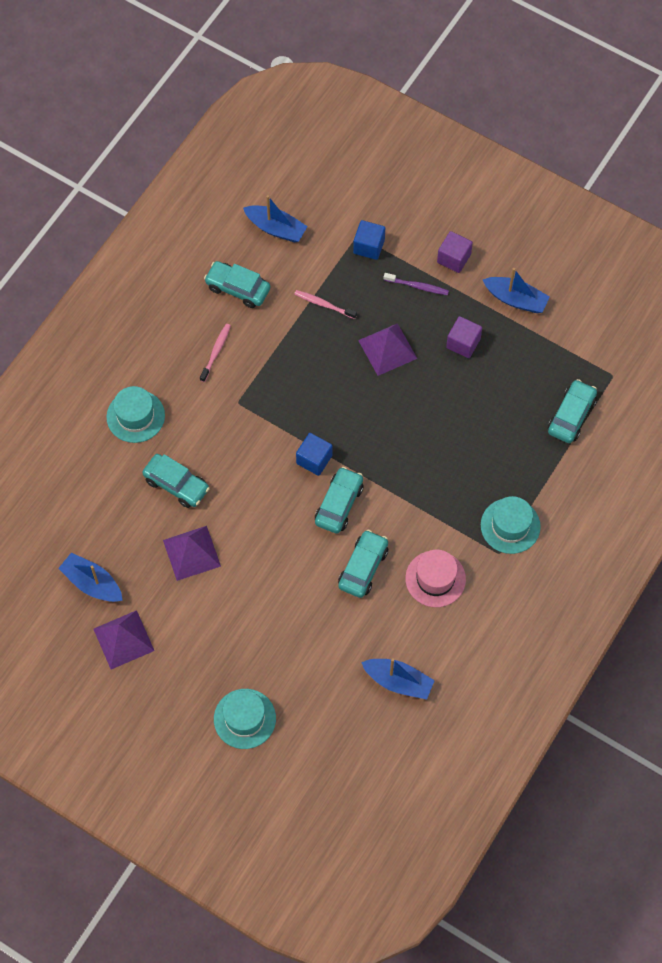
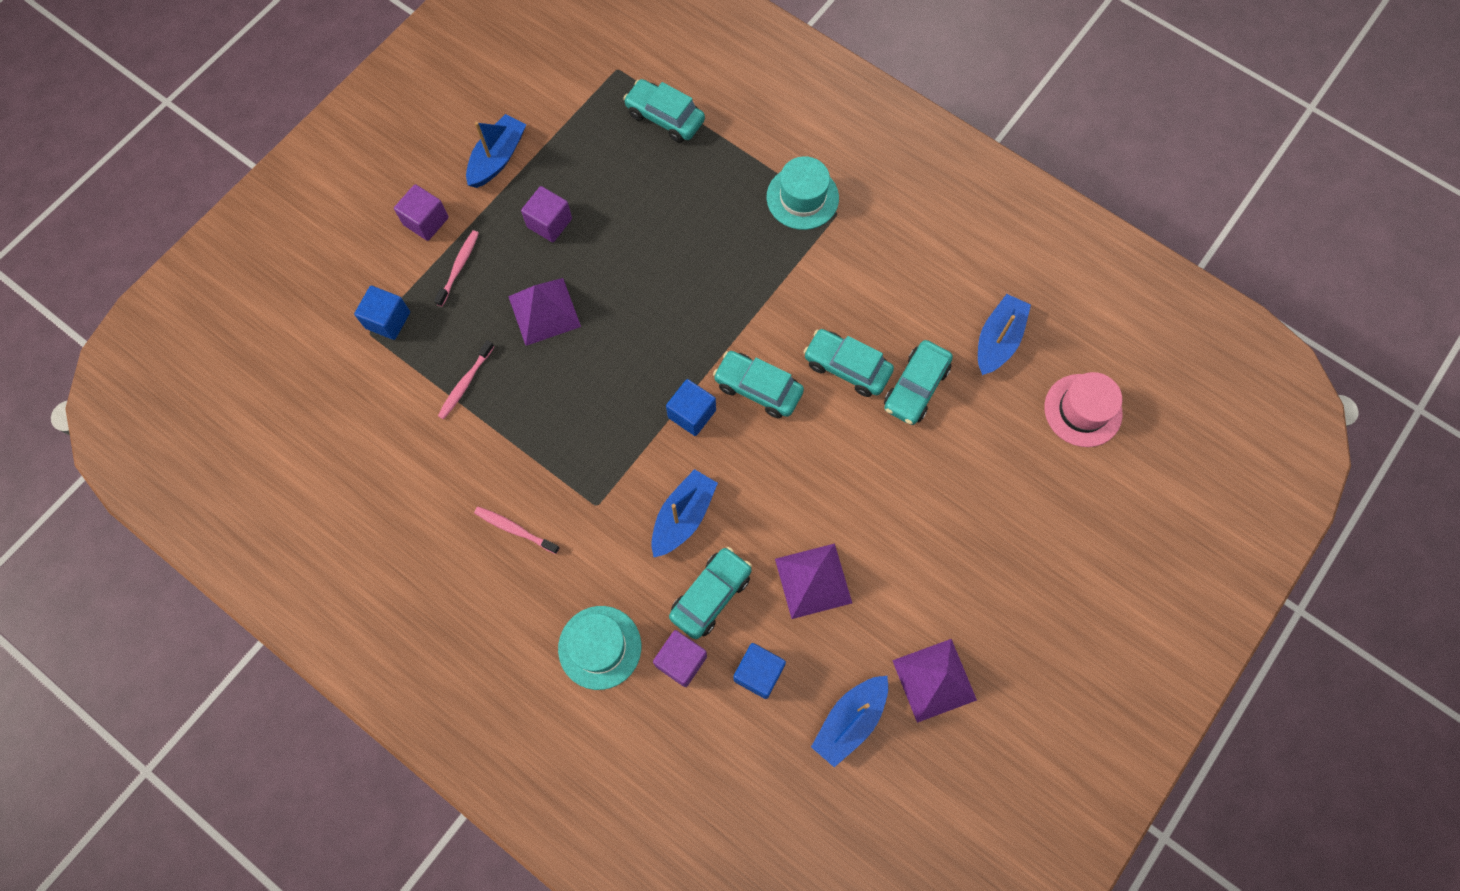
camera: 85 degrees left, 5 degrees up
turquoise car [204,261,270,308] -> turquoise car moved to [884,340,953,425]
turquoise hat [214,689,276,749] -> none
blue boat [243,195,308,242] -> blue boat moved to [651,469,718,557]
purple toothbrush [384,273,449,295] -> pink toothbrush [434,230,479,307]
pink hat [405,550,466,607] -> pink hat moved to [1044,372,1123,447]
none -> purple cube [653,630,707,687]
none -> blue cube [733,643,786,699]

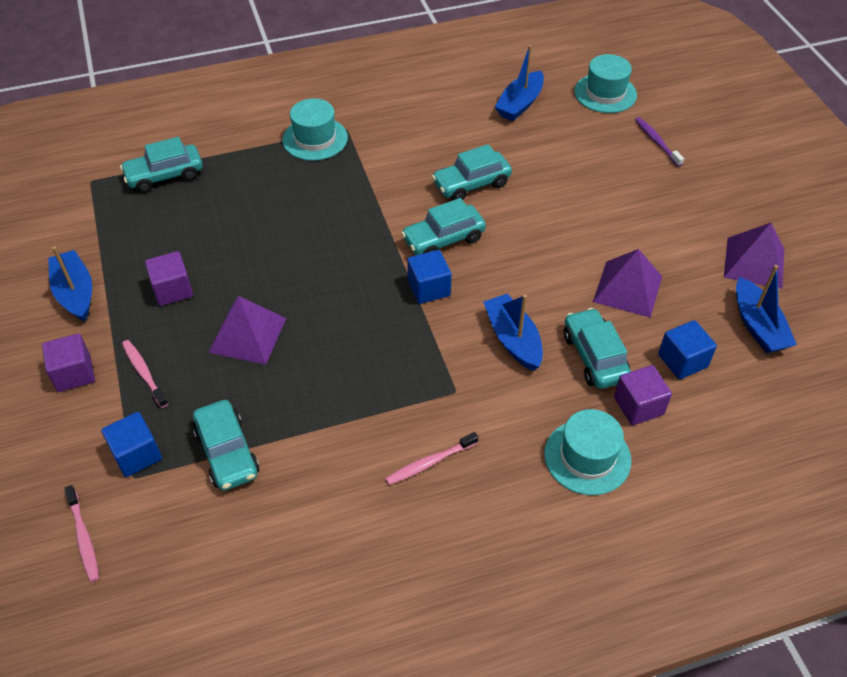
camera: 55 degrees left, 20 degrees down
pink toothbrush [438,340,494,420] -> pink toothbrush moved to [64,485,99,582]
turquoise car [884,340,953,425] -> turquoise car moved to [192,400,259,491]
blue boat [978,294,1031,375] -> blue boat turned 120 degrees counterclockwise [495,45,544,121]
pink hat [1044,372,1123,447] -> turquoise hat [574,54,637,113]
none -> purple toothbrush [635,117,684,167]

